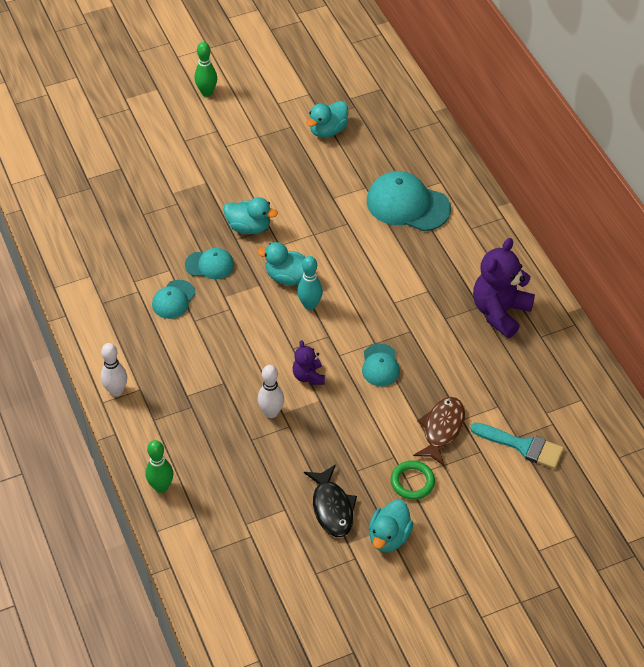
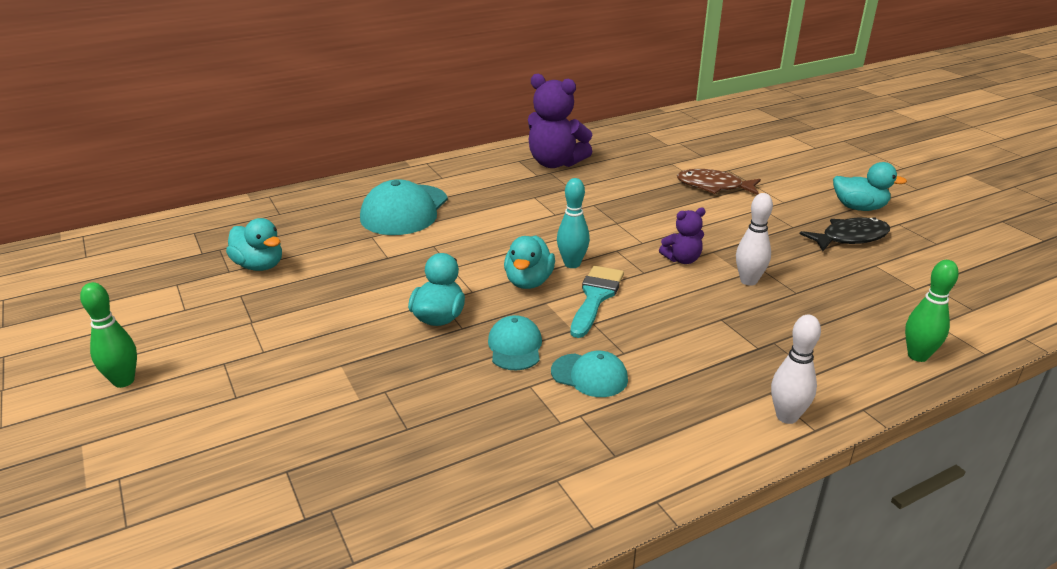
camera: 95 degrees left, 20 degrees down
turquoise cap [362,343,400,386] -> none
green ring [391,460,435,500] -> none
turquoise brush [470,422,564,469] -> turquoise brush moved to [570,266,624,338]

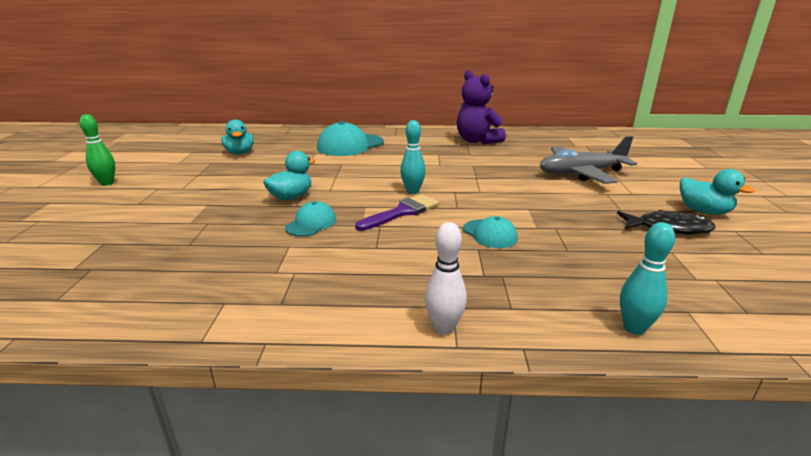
camera: 30 degrees right, 5 degrees down
turquoise duck [504,235,555,289] -> none
turquoise cap [551,351,628,397] -> turquoise cap moved to [463,216,518,248]
turquoise brush [570,266,624,338] -> purple brush [355,194,439,231]
purple teddy bear [659,208,706,264] -> none
brown fish [677,169,761,195] -> grey plane [540,136,637,184]
white bowling pin [736,193,773,286] -> none
green bowling pin [905,260,959,362] -> turquoise bowling pin [620,222,675,335]

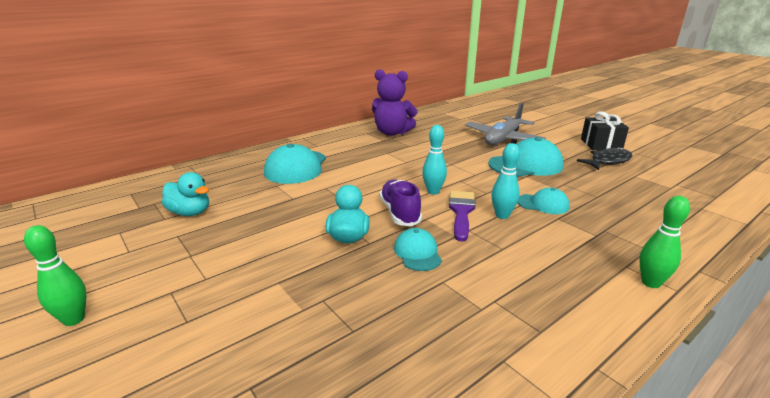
camera: 40 degrees left, 0 degrees up
white bowling pin [425,222,467,335] -> green bowling pin [639,196,690,288]
turquoise bowling pin [620,222,675,335] -> turquoise bowling pin moved to [492,143,520,219]
turquoise duck [680,169,754,215] -> black gift [581,111,629,150]
none -> purple shoe [379,179,422,226]
none -> turquoise cap [488,137,563,177]

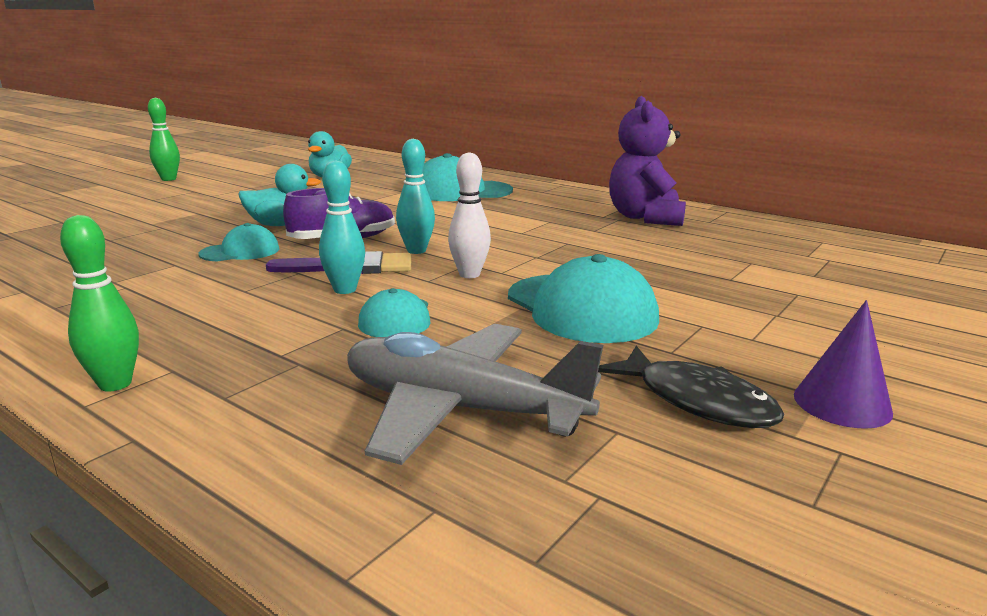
camera: 75 degrees right, 5 degrees down
grey plane [465,103,546,145] -> grey plane moved to [347,324,603,465]
black gift [581,111,629,150] -> purple cone [794,300,893,429]
none -> white bowling pin [448,152,491,278]

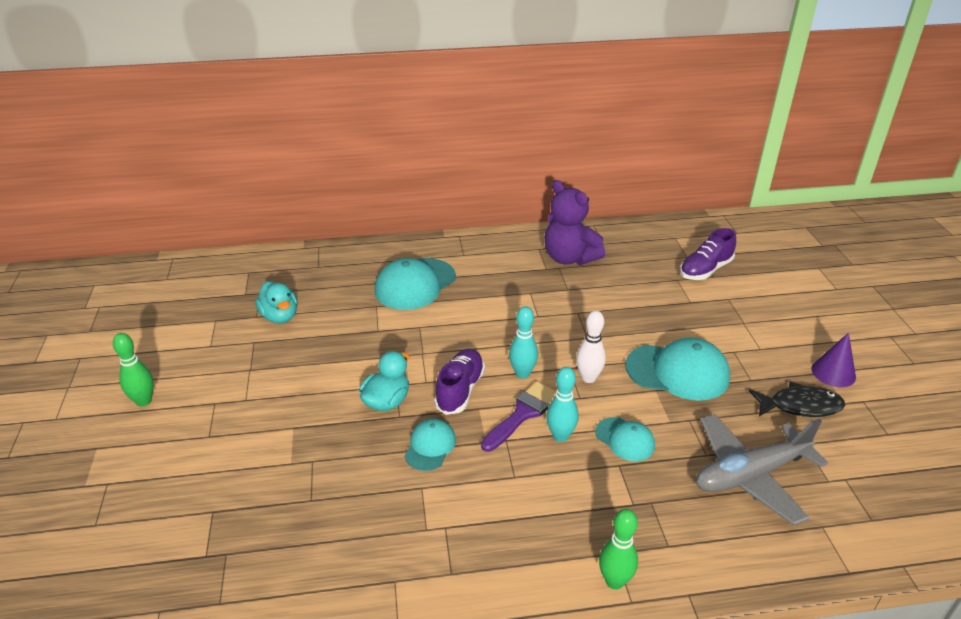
camera: 45 degrees left, 15 degrees up
none -> purple shoe [680,228,736,280]

